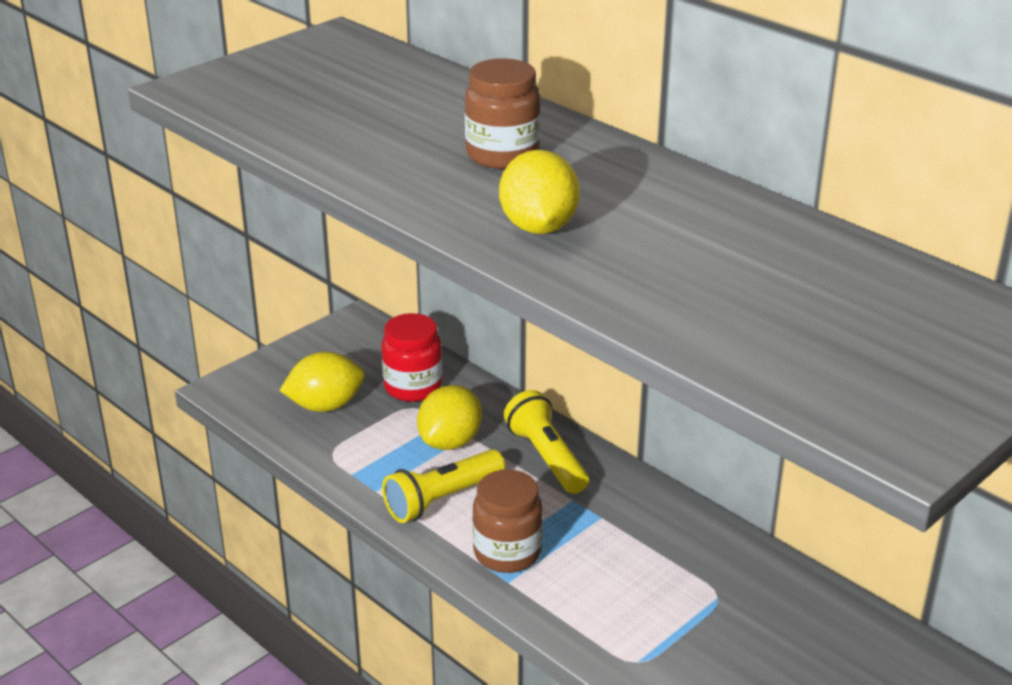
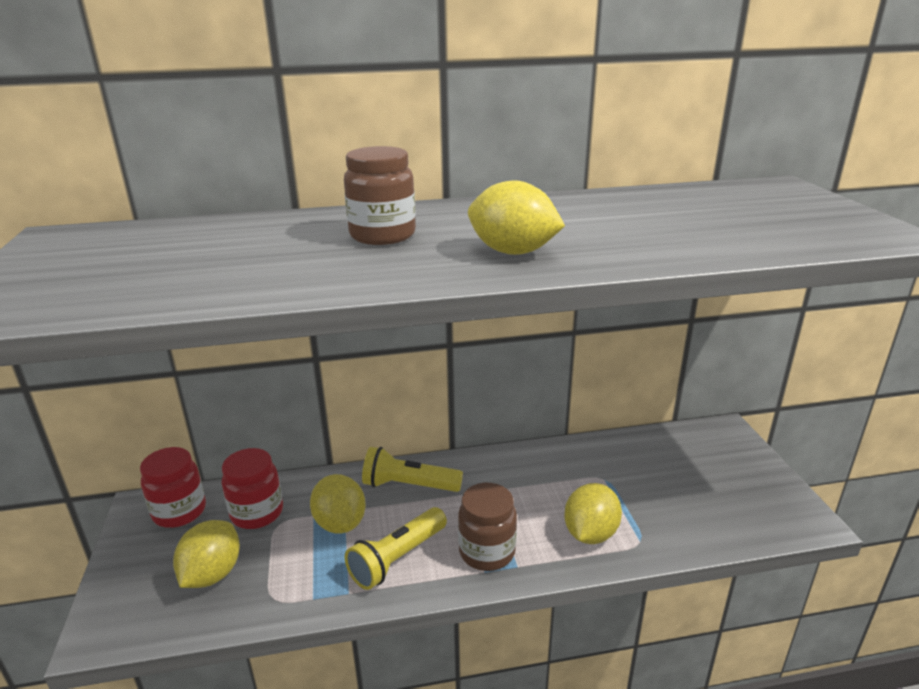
camera: 55 degrees left, 5 degrees down
yellow flashlight [382,449,505,523] -> yellow flashlight turned 45 degrees clockwise [345,507,447,590]
none -> red jar [140,447,206,528]
none -> yellow lemon [565,483,622,544]

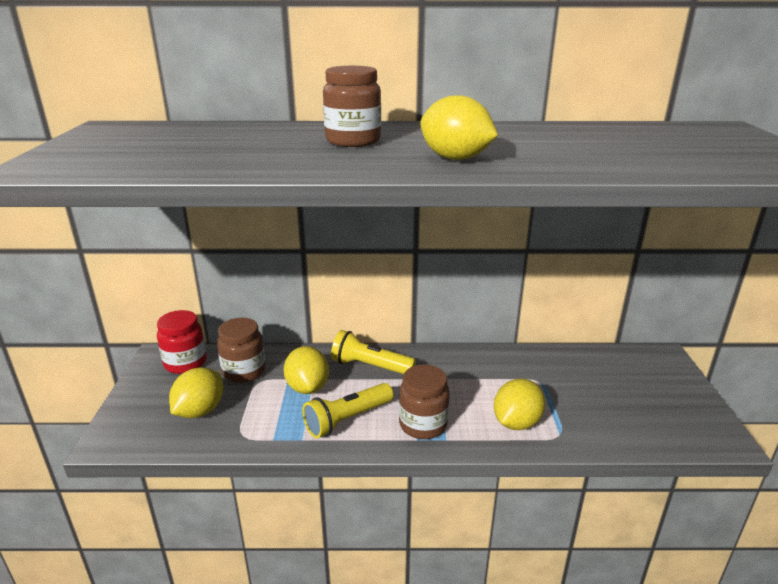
camera: 10 degrees right, 0 degrees up
red jar [222,448,283,529] -> brown jar [217,318,266,383]

